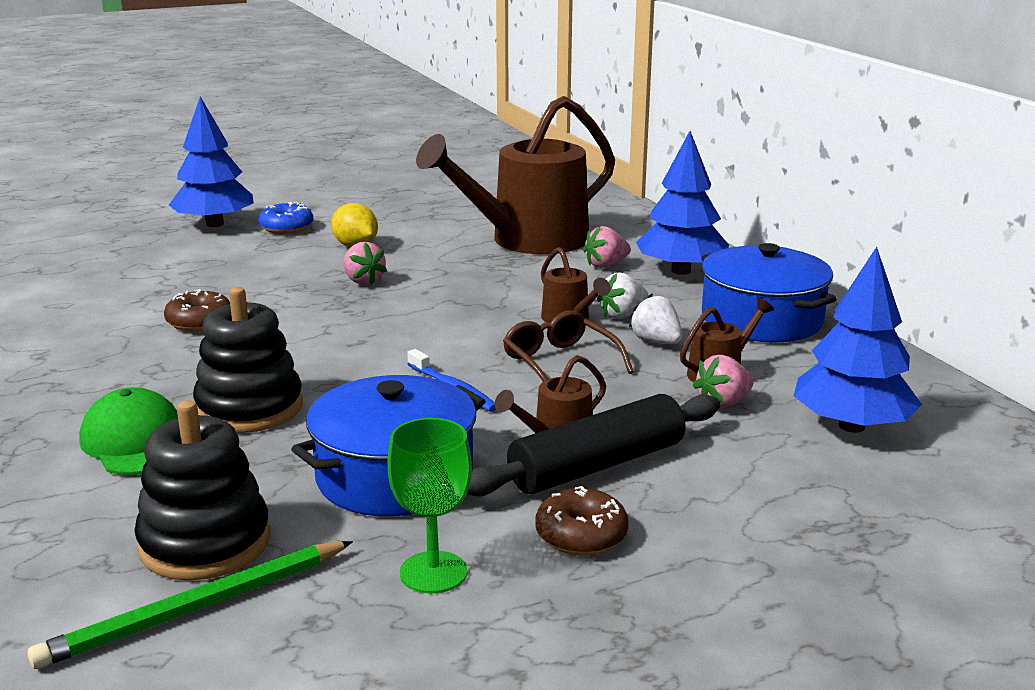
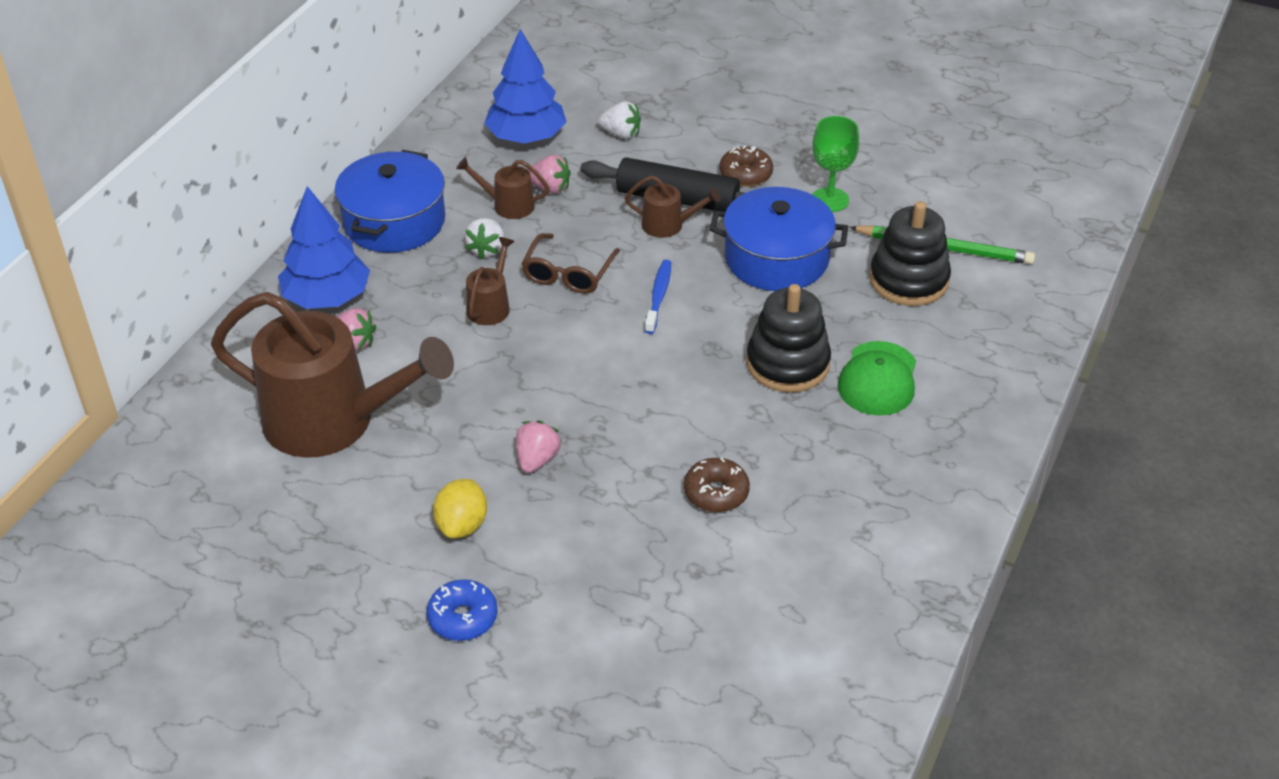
camera: 130 degrees left, 20 degrees up
blue tree [169,96,254,227] -> none
white strawberry [597,272,649,319] -> white strawberry moved to [598,101,641,139]

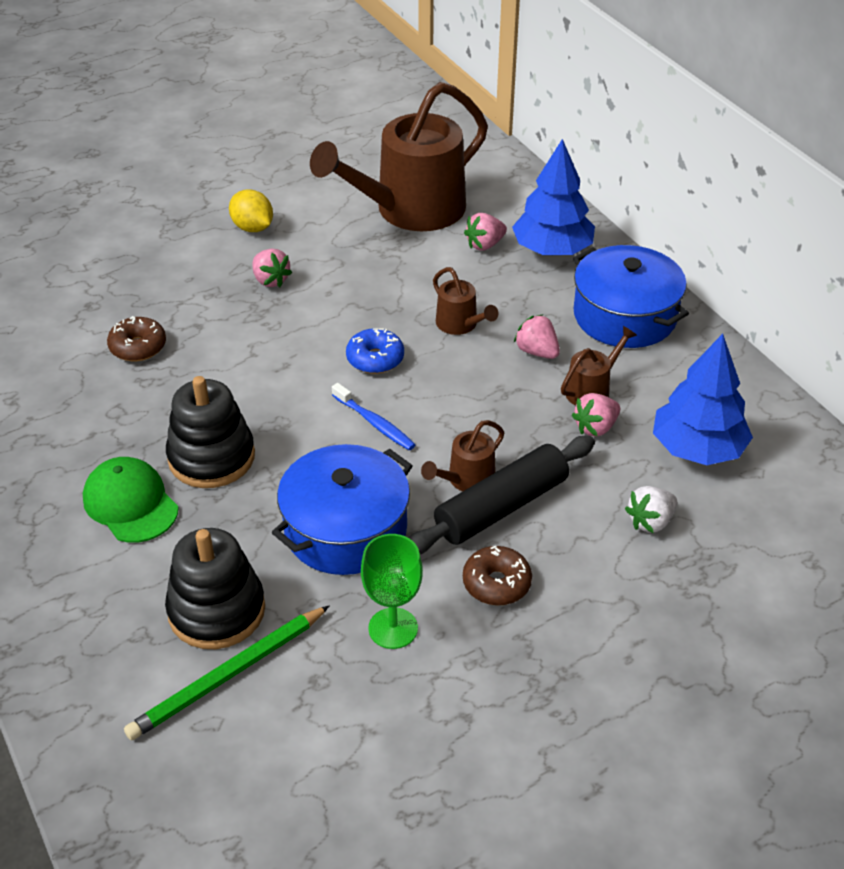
camera: 125 degrees right, 0 degrees up
blue donut [426,579,498,641] -> blue donut moved to [346,328,404,374]
white strawberry [465,218,504,259] -> pink strawberry [514,314,560,359]
brown glasses [522,233,620,294] -> none

